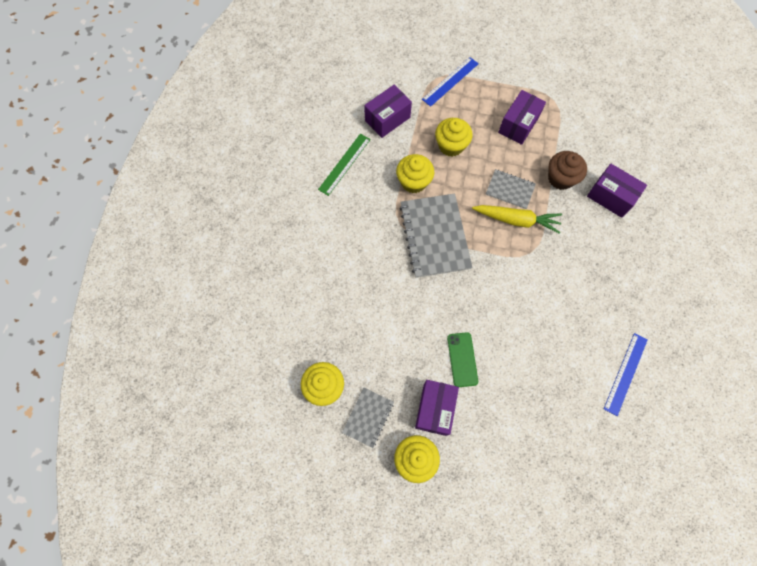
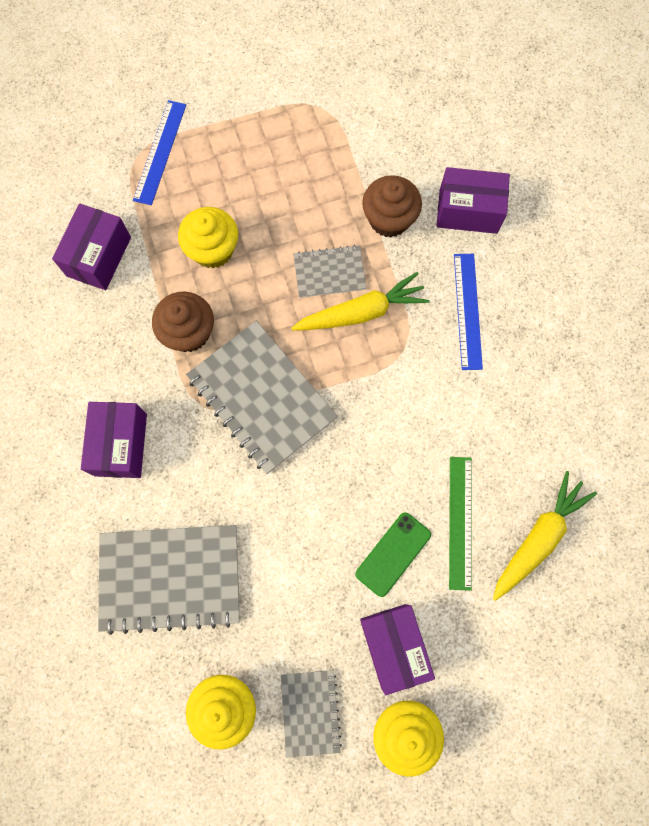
camera: 30 degrees left, 5 degrees up
green ruler [318,134,371,196] -> green ruler moved to [449,457,472,591]
yellow cupcake [396,154,434,193] -> brown cupcake [152,292,214,352]
green phone [447,332,478,387] -> green phone turned 75 degrees clockwise [355,512,431,597]
purple box [498,90,546,145] -> purple box moved to [81,402,147,478]
blue ruler [604,333,648,416] -> blue ruler moved to [454,254,483,370]
none -> grey notebook [98,525,240,635]
none -> yellow carrot [493,471,597,601]

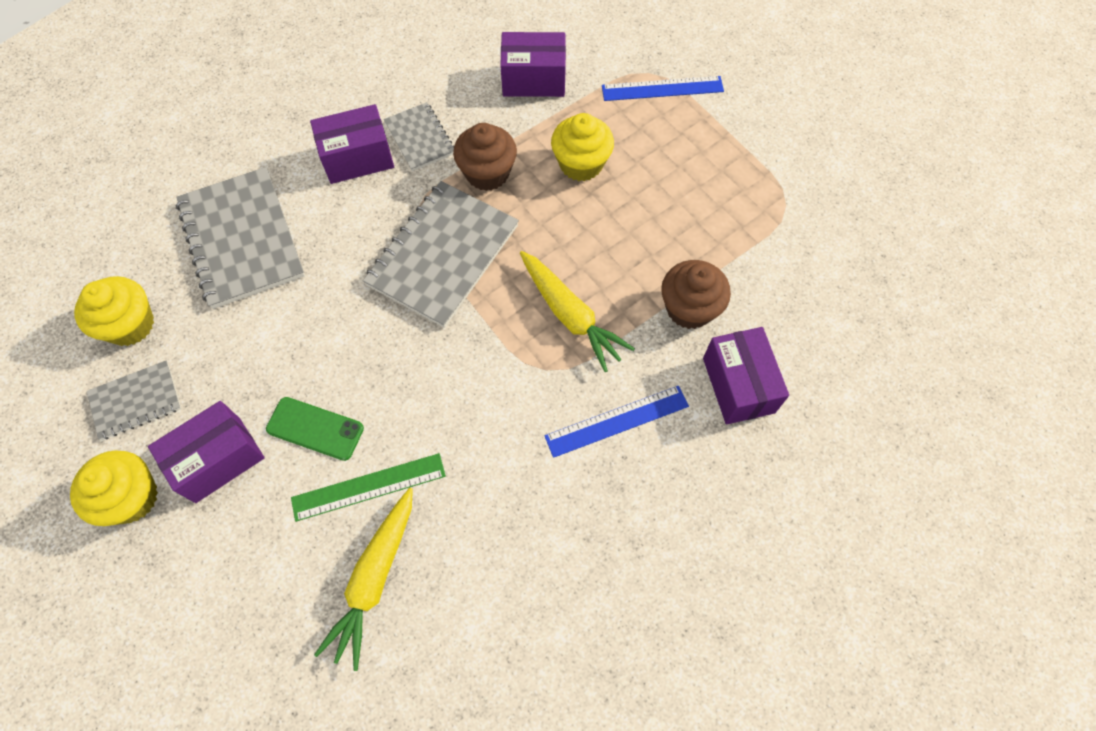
camera: 70 degrees right, 10 degrees down
grey notebook [293,245,366,298] -> grey notebook moved to [384,102,454,171]
yellow carrot [493,471,597,601] -> yellow carrot turned 90 degrees clockwise [314,488,413,671]

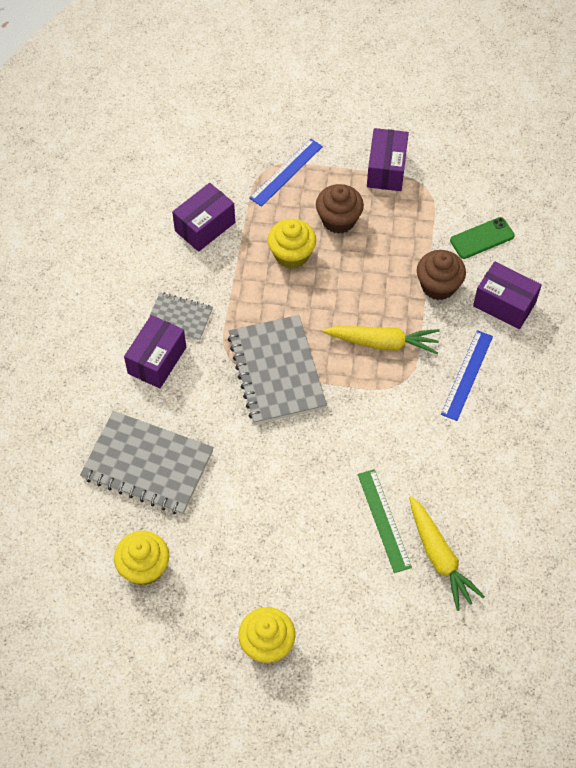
camera: 45 degrees left, 5 degrees down
grey notebook [87,361,181,440] -> none
purple box [148,401,265,503] -> purple box moved to [367,128,409,191]
green phone [266,397,364,461] -> green phone moved to [450,217,515,259]
green ruler [291,453,446,522] -> green ruler turned 45 degrees counterclockwise [358,469,412,573]
brown cupcake [453,123,517,191] -> brown cupcake moved to [316,184,364,234]

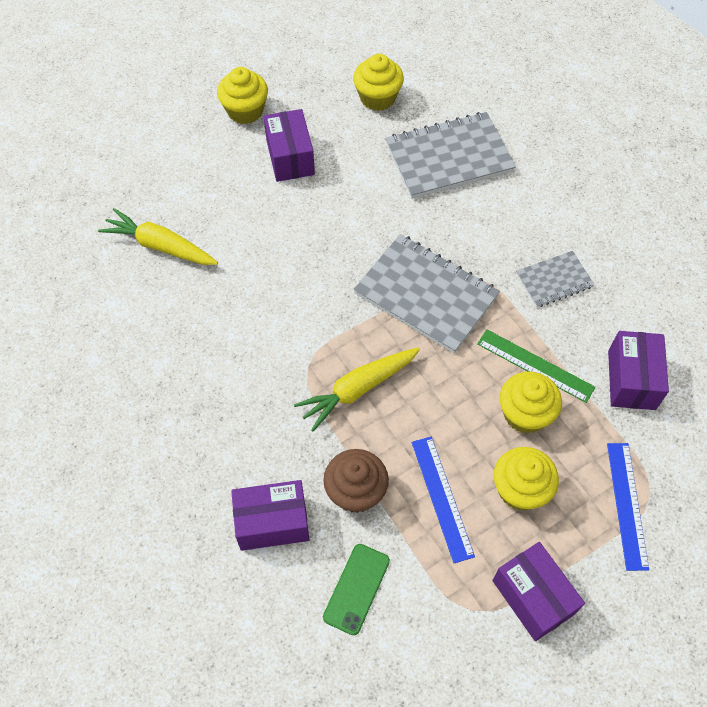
camera: 140 degrees right, 0 degrees up
purple box [124,315,186,388] -> purple box moved to [264,109,315,182]
brown cupcake [316,184,364,234] -> yellow cupcake [494,447,559,511]
green ruler [358,469,412,573] -> green ruler moved to [477,329,596,403]
blue ruler [441,330,493,421] -> blue ruler moved to [411,437,475,563]

